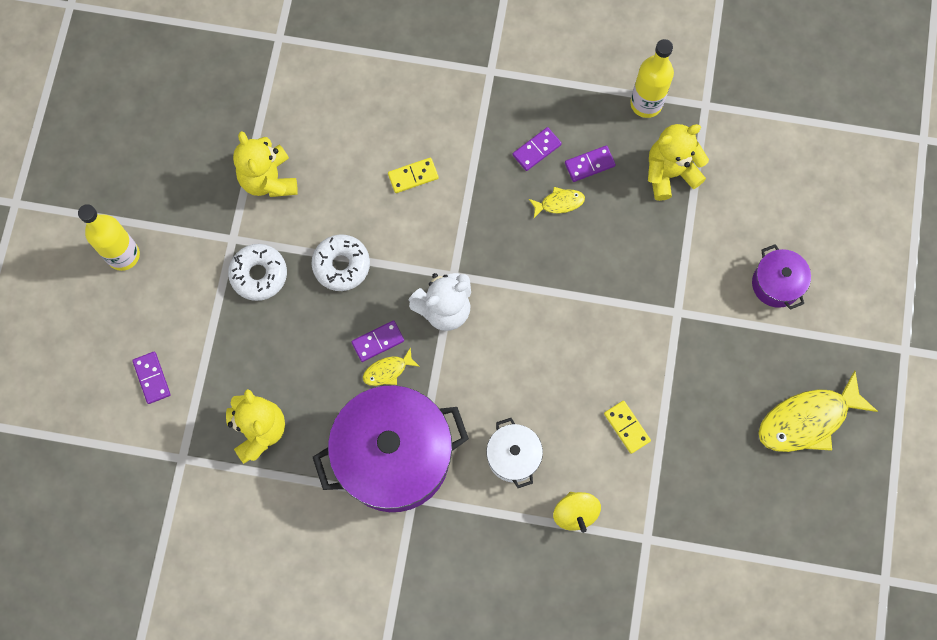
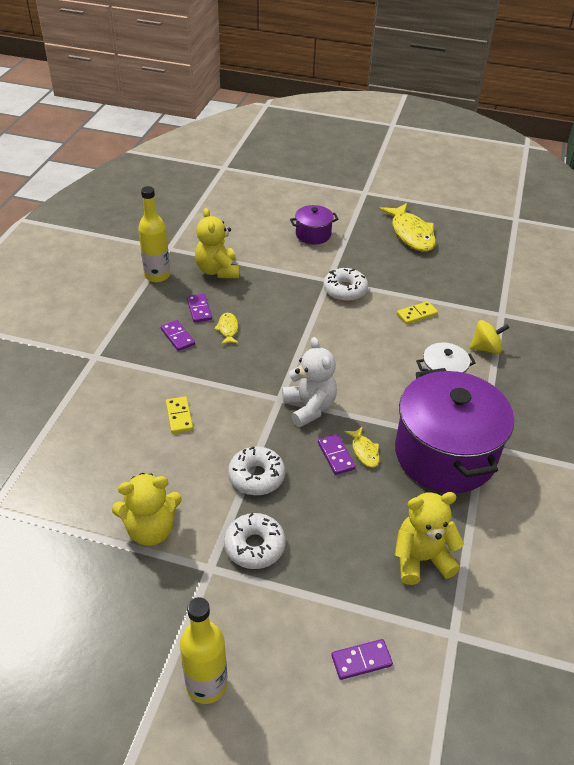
camera: 85 degrees left, 30 degrees down
none -> white donut [323,268,368,301]

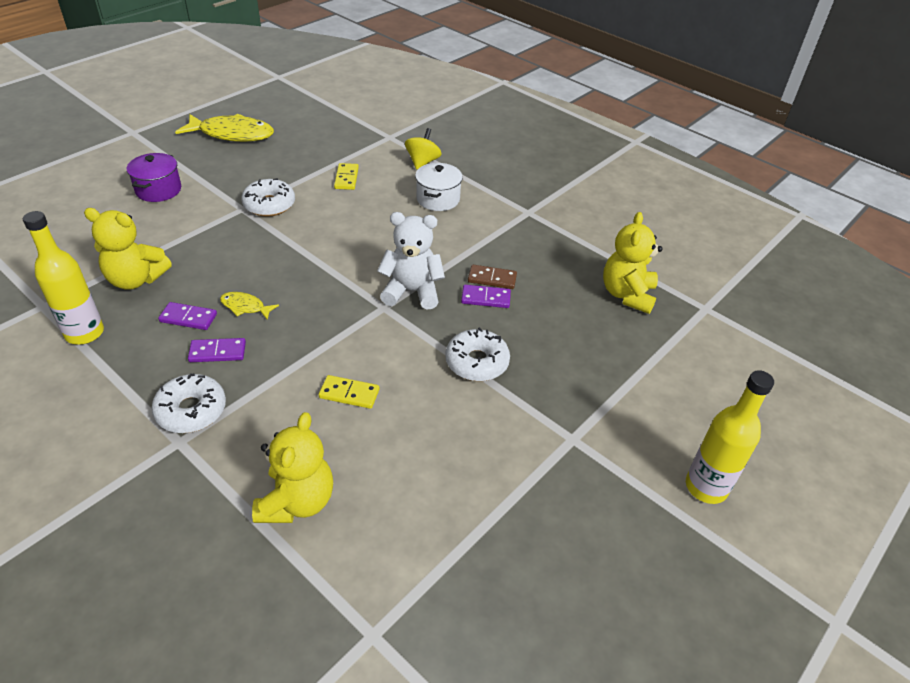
camera: 65 degrees left, 0 degrees up
yellow teddy bear [112,473,182,546] -> yellow teddy bear moved to [252,412,333,523]
white donut [224,513,286,569] -> white donut moved to [151,373,226,433]
purple domino [332,639,393,680] -> none
yellow fish [344,426,380,468] -> brown domino [468,265,517,289]
purple pot [395,368,514,493] -> none

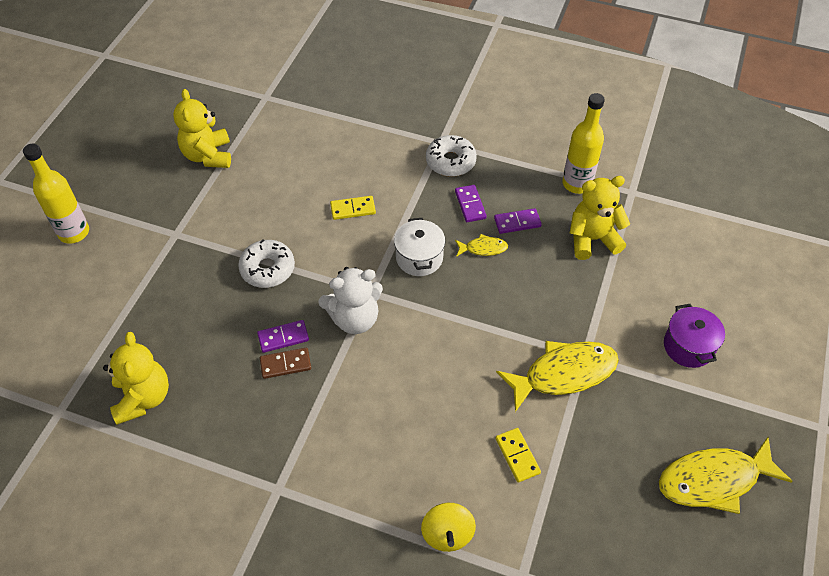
camera: 160 degrees right, 10 degrees up
purple domino [188,338,246,362] -> purple domino turned 75 degrees counterclockwise [455,185,487,222]
white donut [241,178,295,217] -> yellow fish [496,341,619,412]
yellow teddy bear [252,412,333,523] -> yellow teddy bear moved to [173,89,231,168]
white pot [415,163,463,211] -> white pot moved to [394,218,445,276]

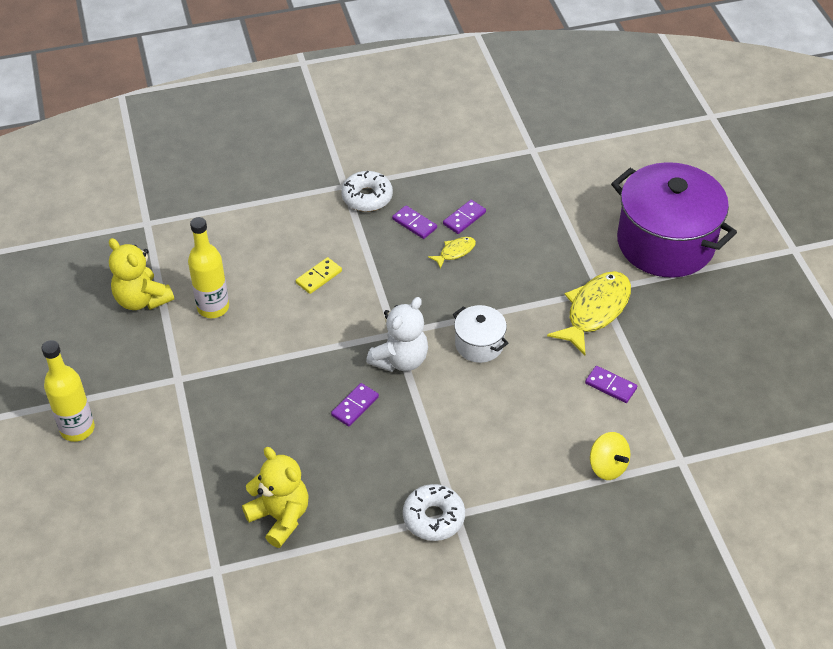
camera: 35 degrees left, 5 degrees down
white donut [238,239,295,288] -> white donut moved to [403,484,465,541]
brown domino [260,348,311,379] -> none
white pot [394,218,445,276] -> white pot moved to [453,305,509,363]
yellow domino [495,428,541,482] -> purple domino [585,366,637,403]
yellow bottle [562,93,605,194] -> yellow bottle moved to [188,217,229,318]
yellow teddy bear [570,176,630,260] -> none
yellow fish [659,437,793,514] -> none
purple pot [664,304,725,368] -> purple pot [611,162,737,278], size x2.14

